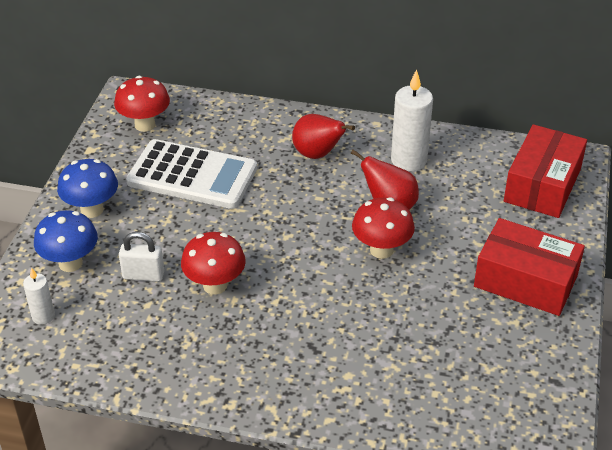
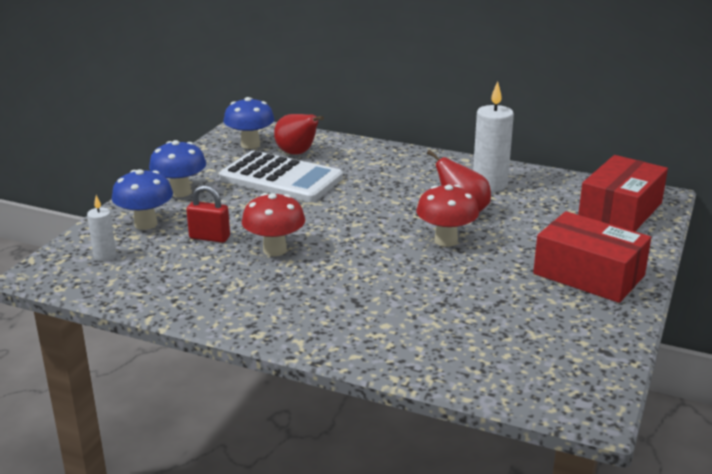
camera: 10 degrees right, 15 degrees down
red mushroom [114,76,170,132] -> blue mushroom [223,97,275,149]
white padlock [119,232,164,282] -> red padlock [186,185,230,243]
red pear [292,114,355,159] -> red pear moved to [274,114,324,155]

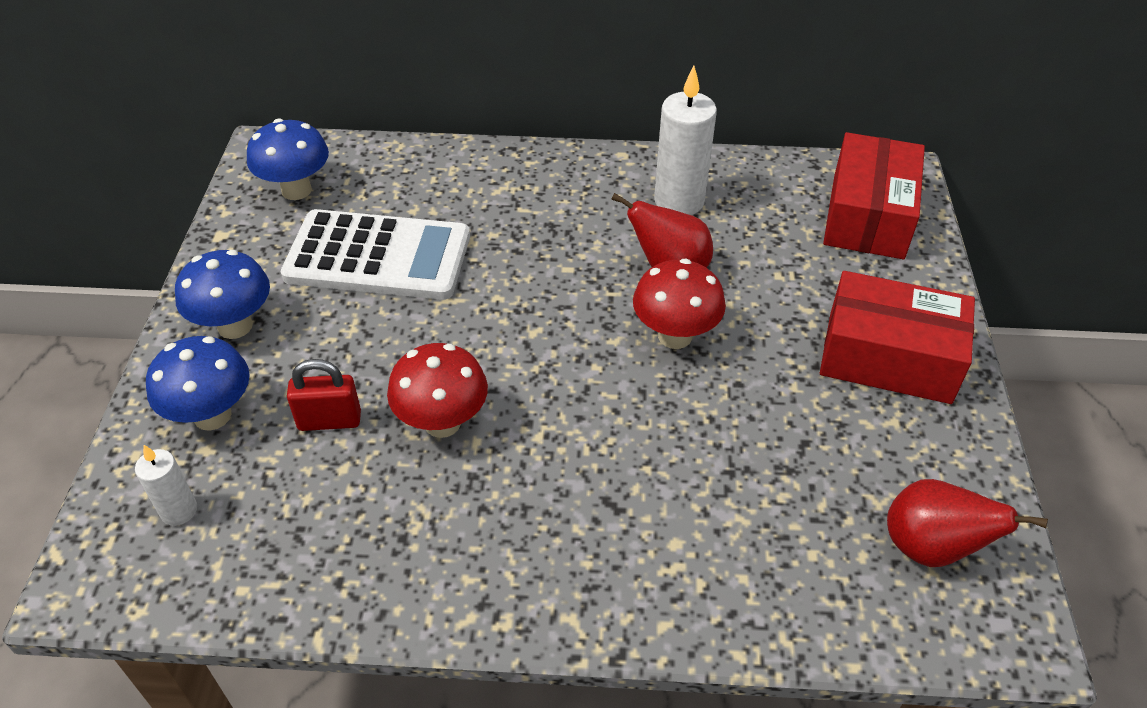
camera: 20 degrees left, 20 degrees up
red pear [274,114,324,155] -> red pear moved to [887,479,1048,567]

